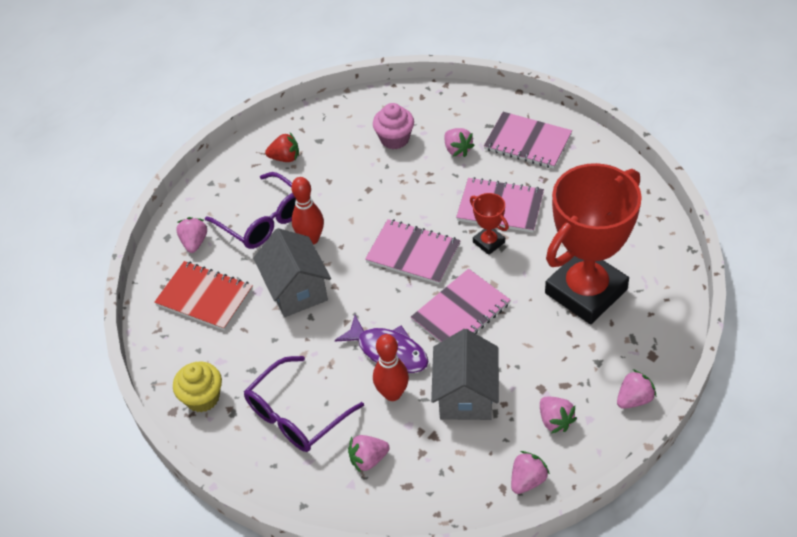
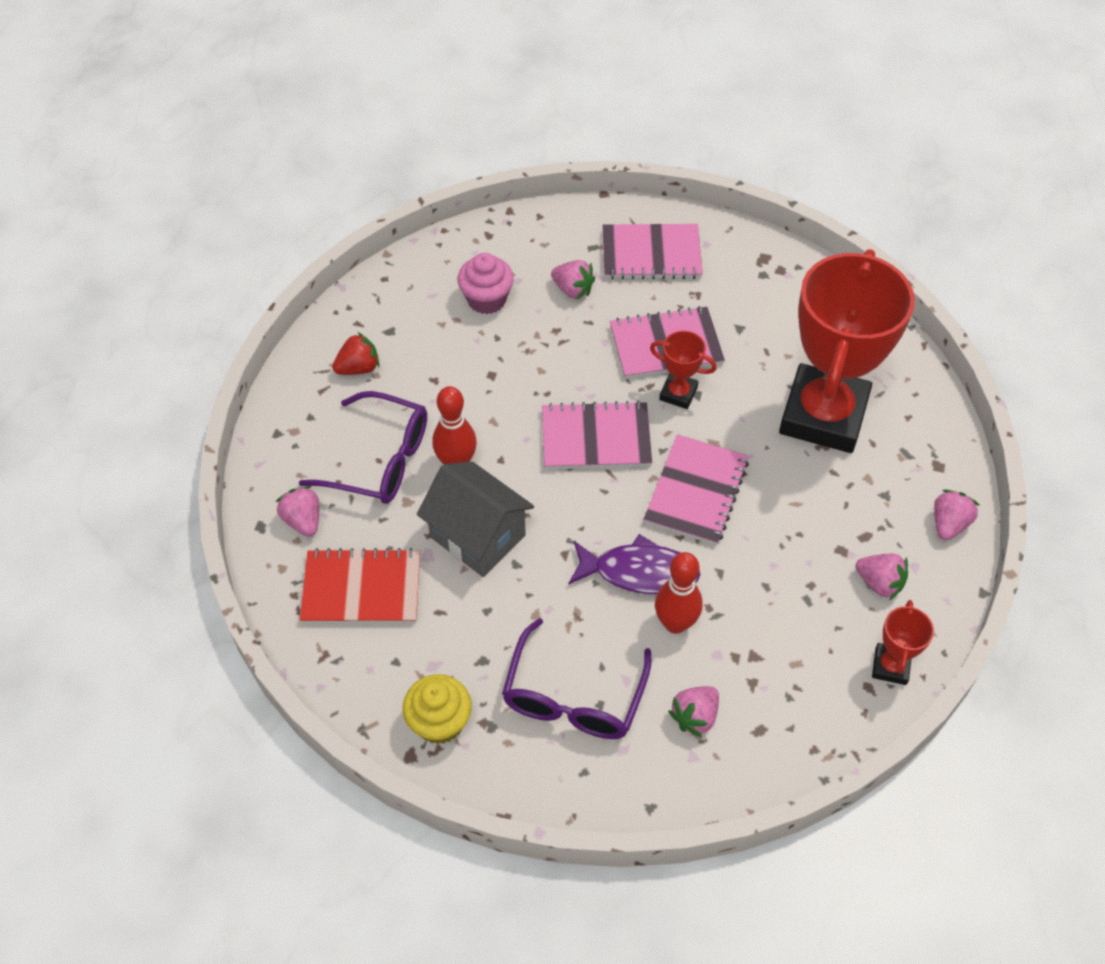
camera: 30 degrees left, 5 degrees up
grey house [431,329,499,420] -> none
pink strawberry [511,451,550,494] -> red trophy [872,600,934,685]

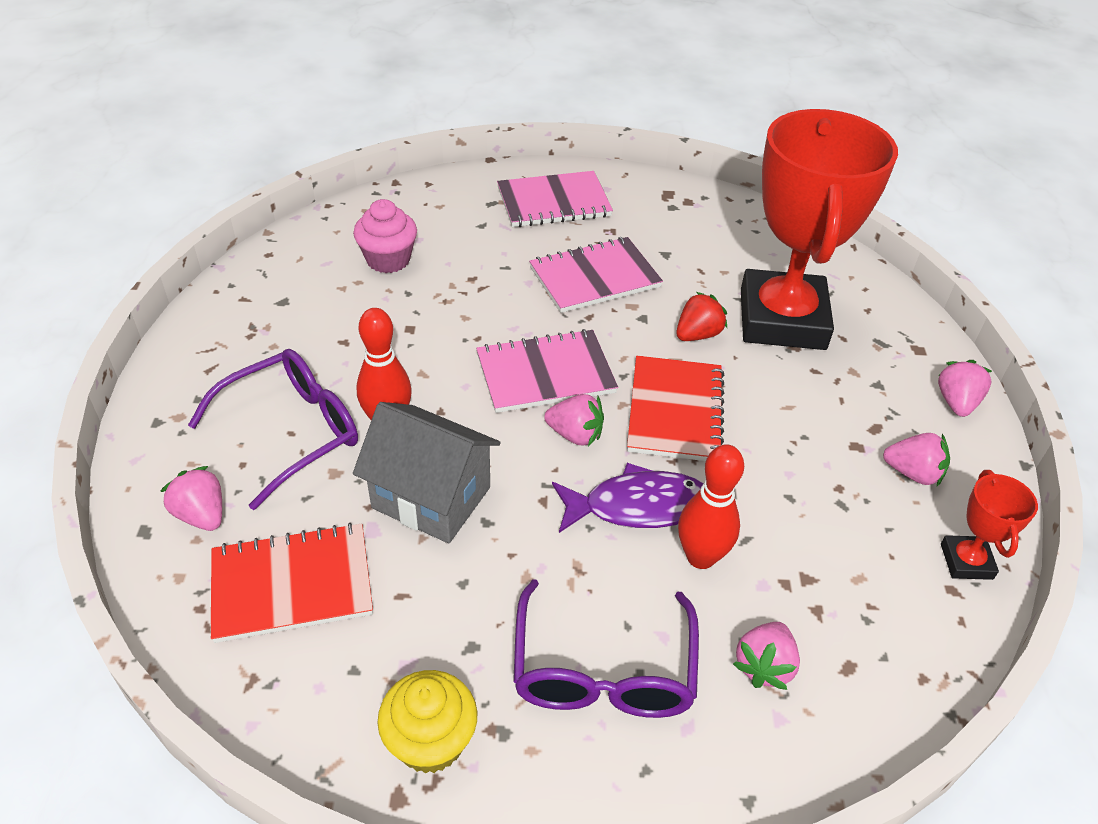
camera: 15 degrees left, 10 degrees down
purple glasses [299,391,427,504] -> purple glasses turned 45 degrees counterclockwise [188,349,358,510]
red strawberry [332,332,379,375] -> red strawberry moved to [676,292,727,341]
pink strawberry [551,260,595,299] -> pink strawberry moved to [544,394,604,446]
pink notebook [644,434,749,545] -> red notebook [627,356,724,461]
red trophy [650,331,717,409] -> none

